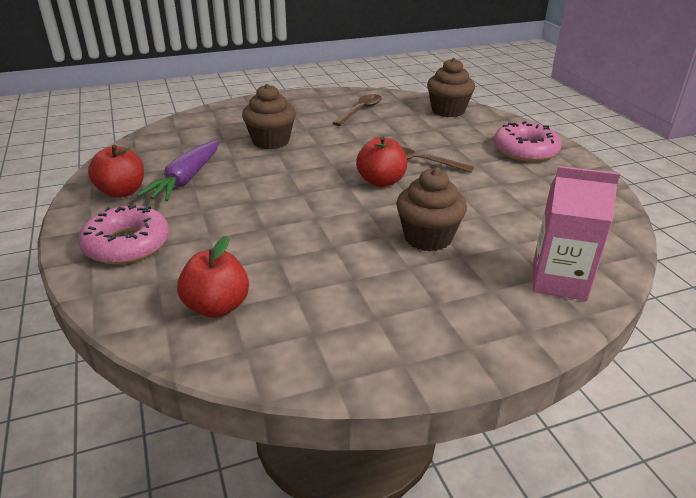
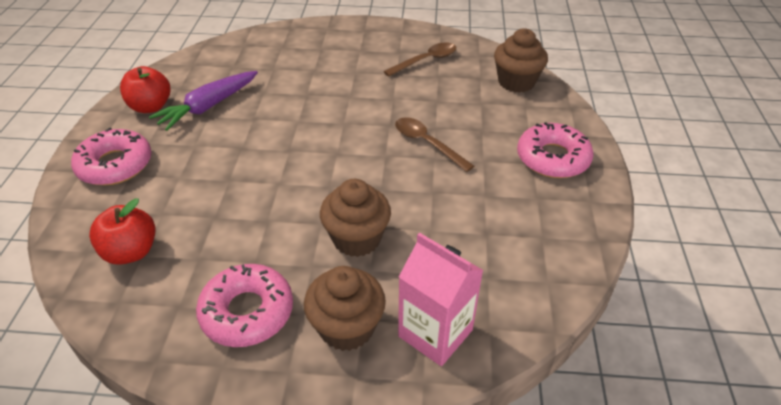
camera: 25 degrees right, 10 degrees up
brown cupcake [242,84,296,149] -> brown cupcake moved to [304,266,386,351]
red apple [356,137,407,187] -> none
none -> pink donut [196,264,293,347]

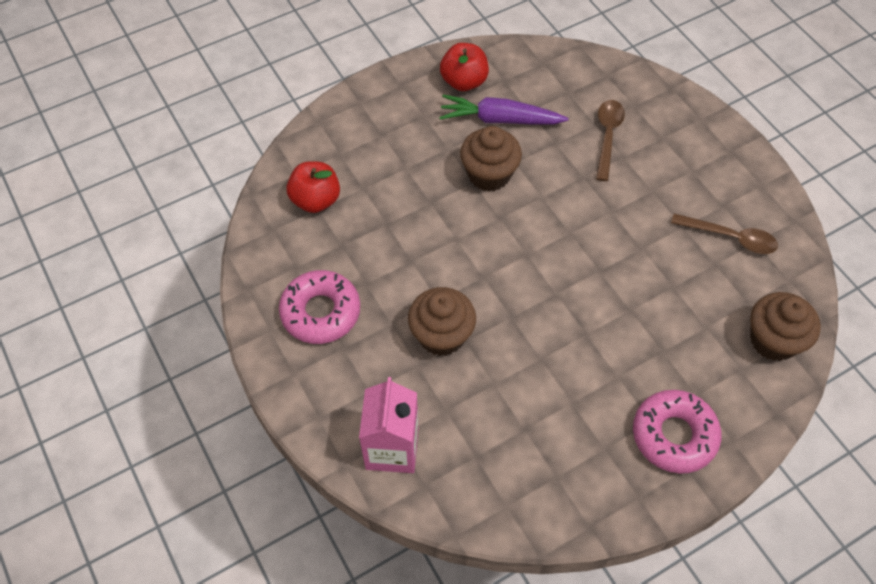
camera: 55 degrees right, 15 degrees up
pink donut [71,127,152,185] -> none
brown cupcake [304,266,386,351] -> brown cupcake moved to [460,126,522,191]
brown spoon [395,117,474,172] -> brown spoon moved to [596,100,625,181]

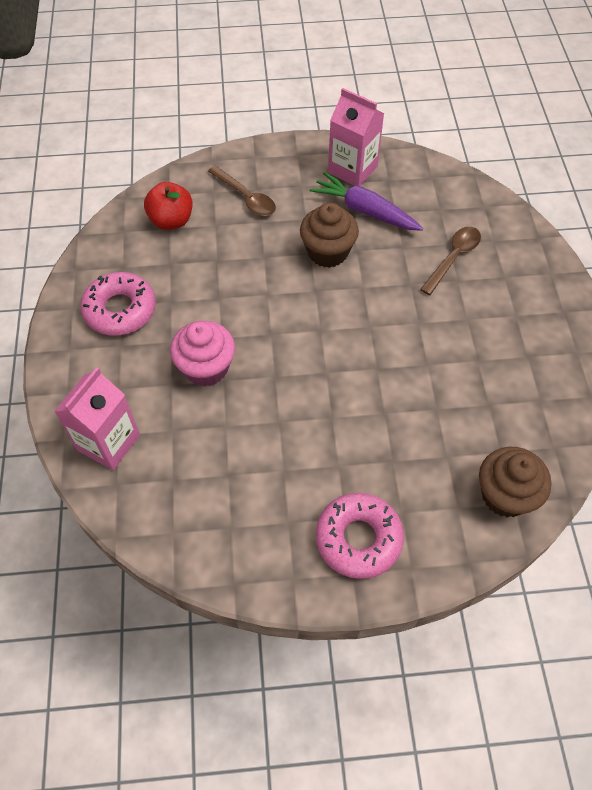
camera: 25 degrees right, 0 degrees up
brown cupcake [408,287,476,356] -> pink cupcake [170,321,235,387]
red apple [440,43,489,91] -> pink carton [328,88,384,186]
brown spoon [671,213,778,254] -> brown spoon moved to [208,166,276,216]

